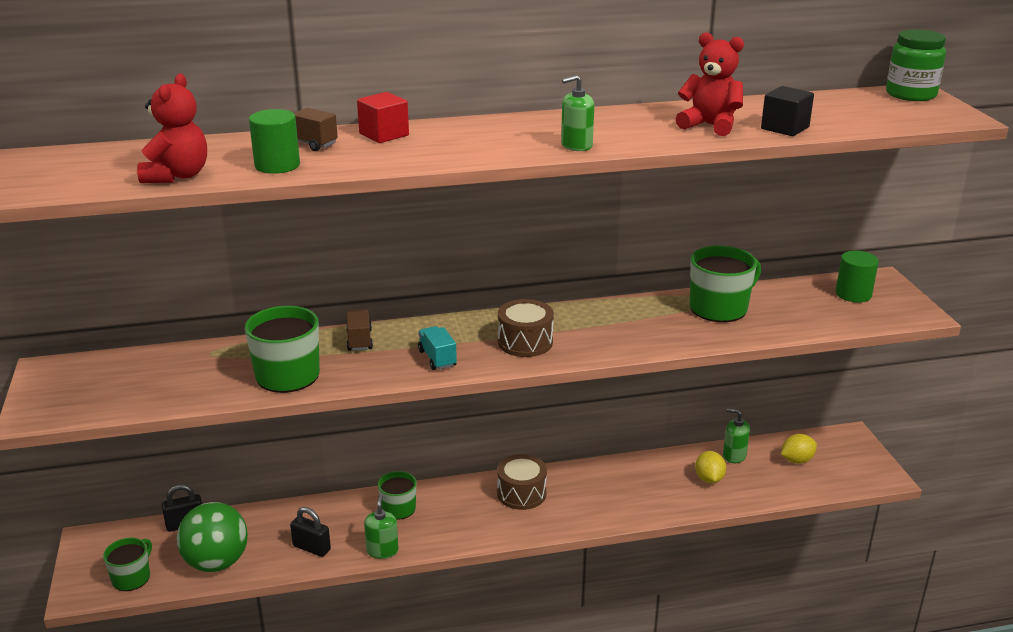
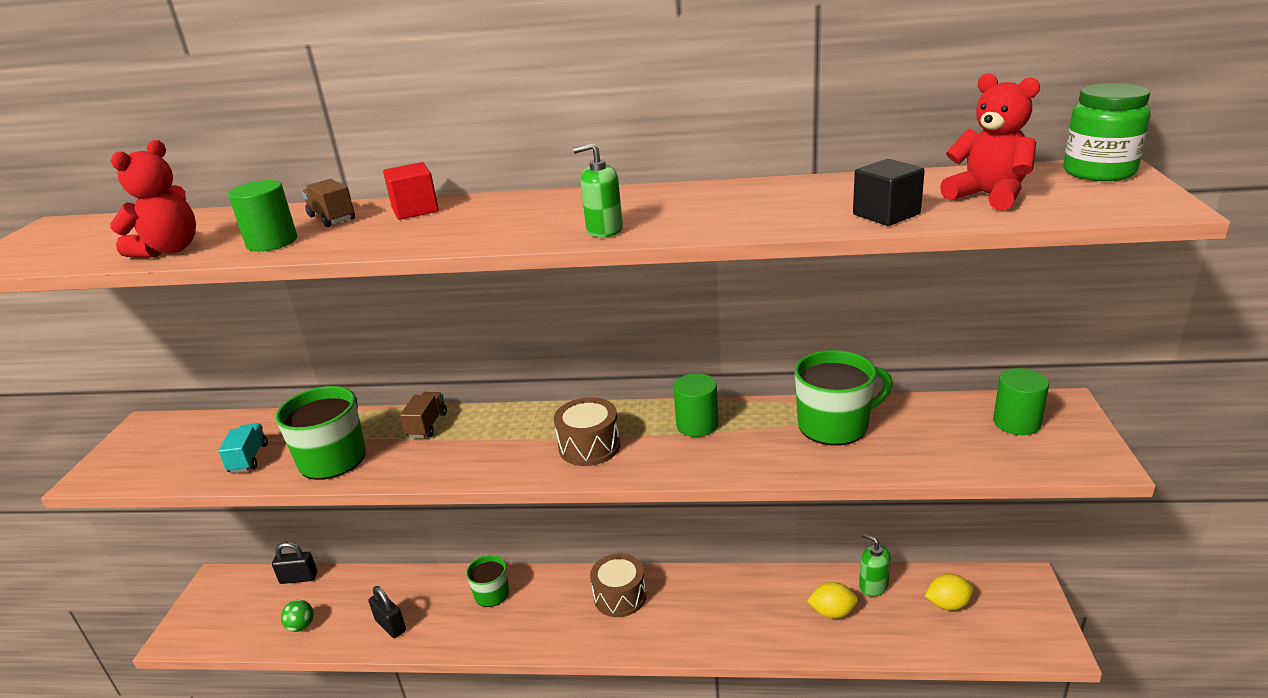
camera: 20 degrees right, 0 degrees up
green mug [103,538,152,591] -> none
green ball [177,502,248,572] -> green ball [281,600,314,632], size x0.45
green soap dispenser [364,494,399,559] -> none
turquoise truck [418,326,457,370] -> turquoise truck moved to [218,423,268,473]
red teddy bear [676,32,744,136] -> red teddy bear moved to [940,73,1040,210]
yellow lemon [695,451,726,483] -> yellow lemon turned 75 degrees clockwise [807,582,858,619]
none -> green cylinder [673,373,718,437]

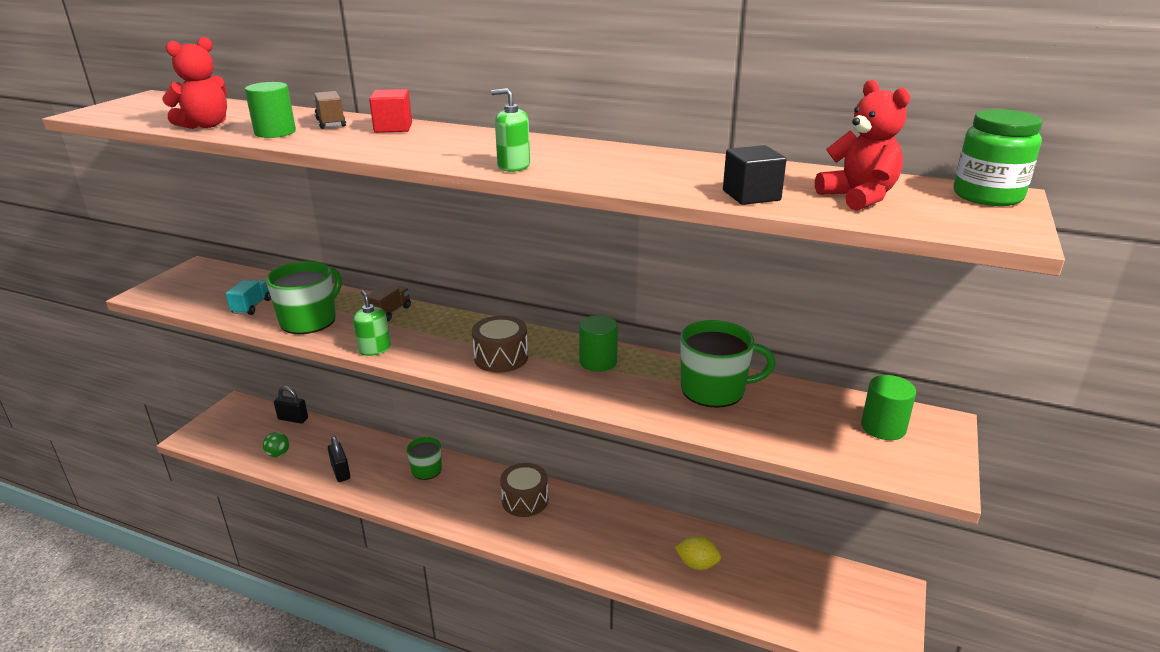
camera: 15 degrees right, 0 degrees up
green soap dispenser [859,533,891,597] -> green soap dispenser moved to [353,290,391,356]
yellow lemon [925,574,974,610] -> none

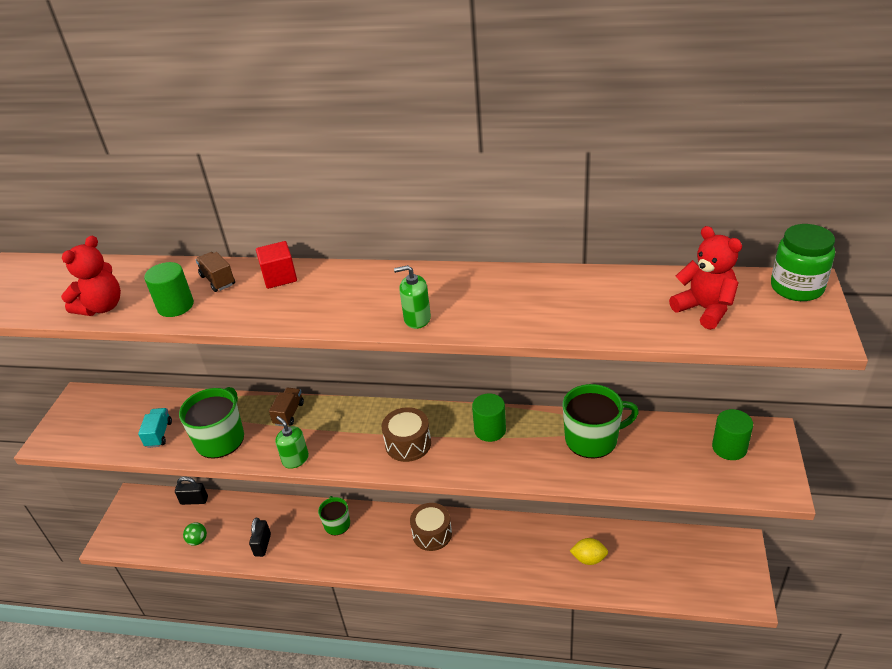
camera: 10 degrees left, 10 degrees up
black padlock [328,436,350,482] -> black padlock turned 45 degrees clockwise [249,518,271,557]
black cube [723,145,787,205] -> none

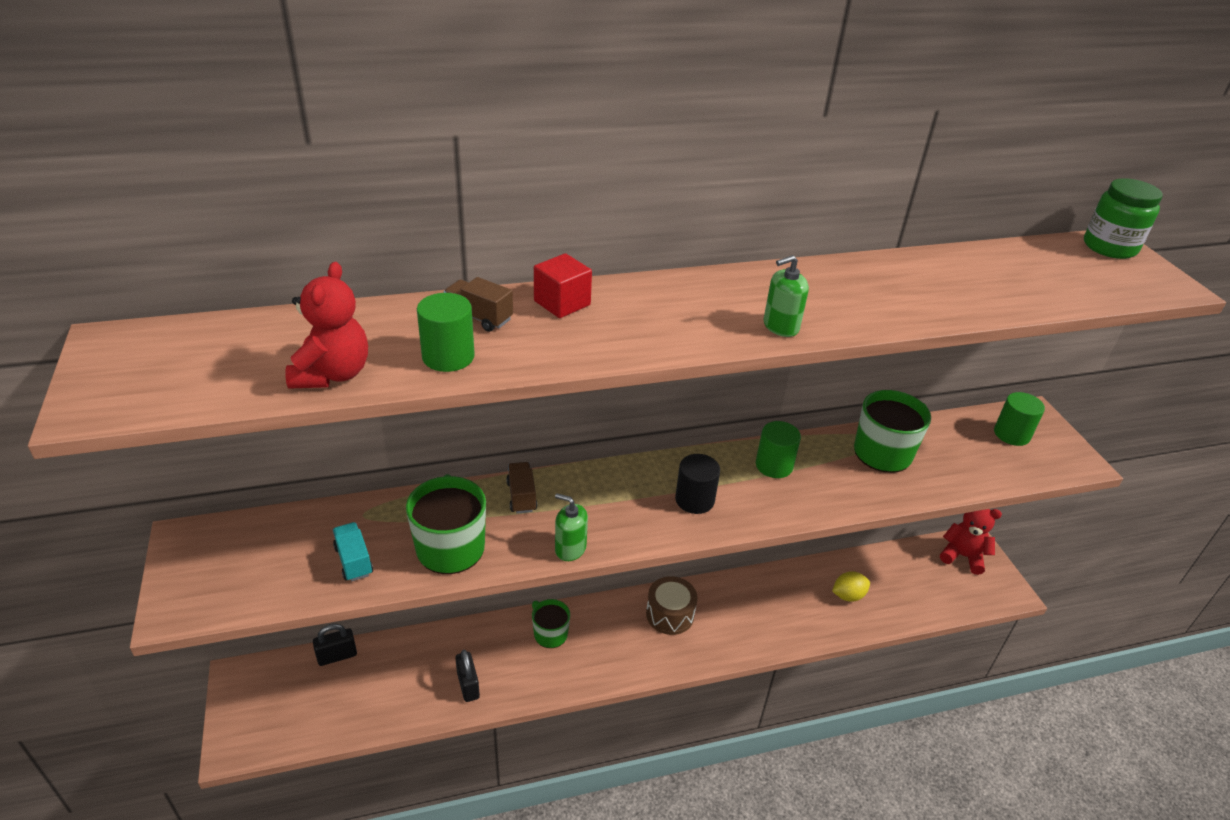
camera: 30 degrees left, 0 degrees up
green ball [183,522,207,546] -> none
brown drum [382,407,431,462] -> black cylinder [675,454,720,514]
red teddy bear [669,226,742,330] -> red teddy bear moved to [940,509,1002,575]

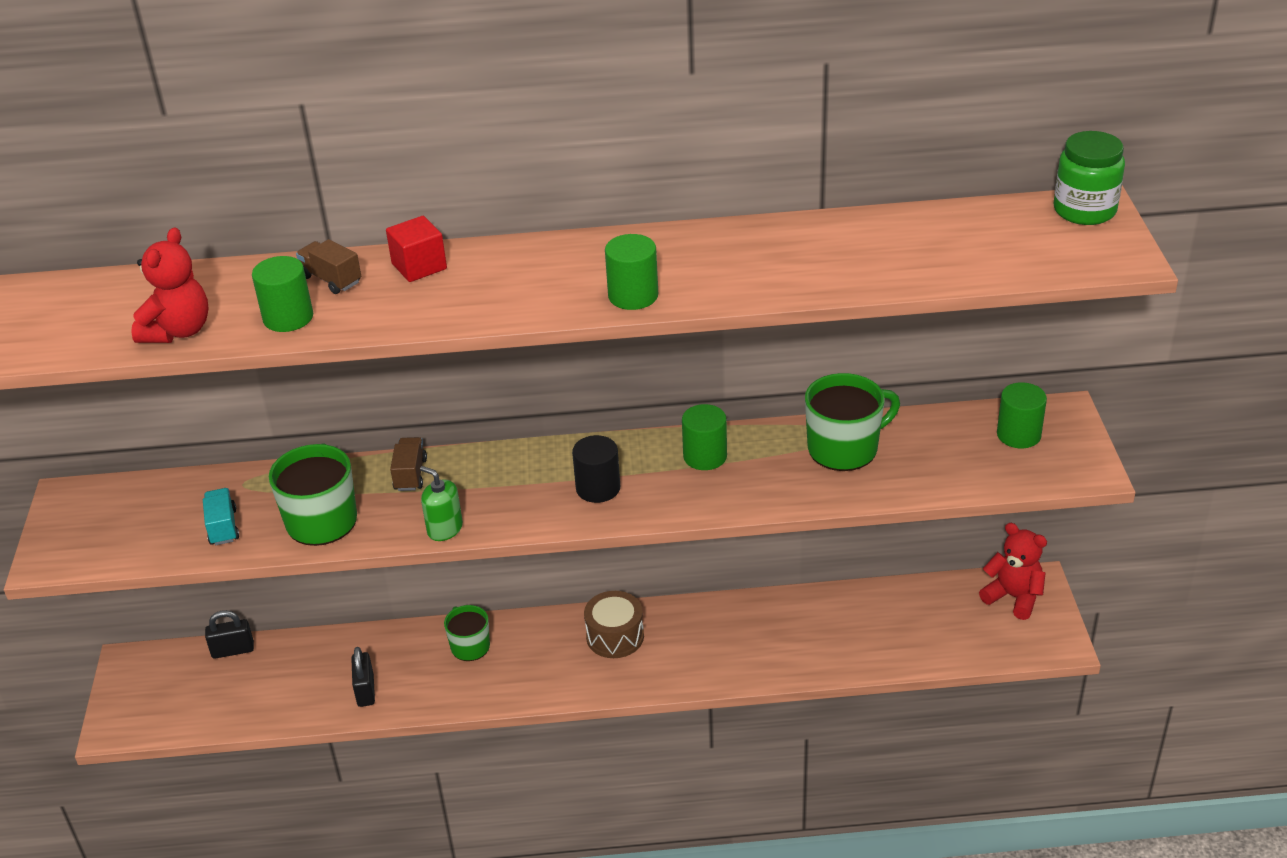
camera: 15 degrees right, 0 degrees up
green soap dispenser [764,255,809,337] -> green cylinder [605,234,658,310]
yellow lemon [832,571,870,602] -> none

